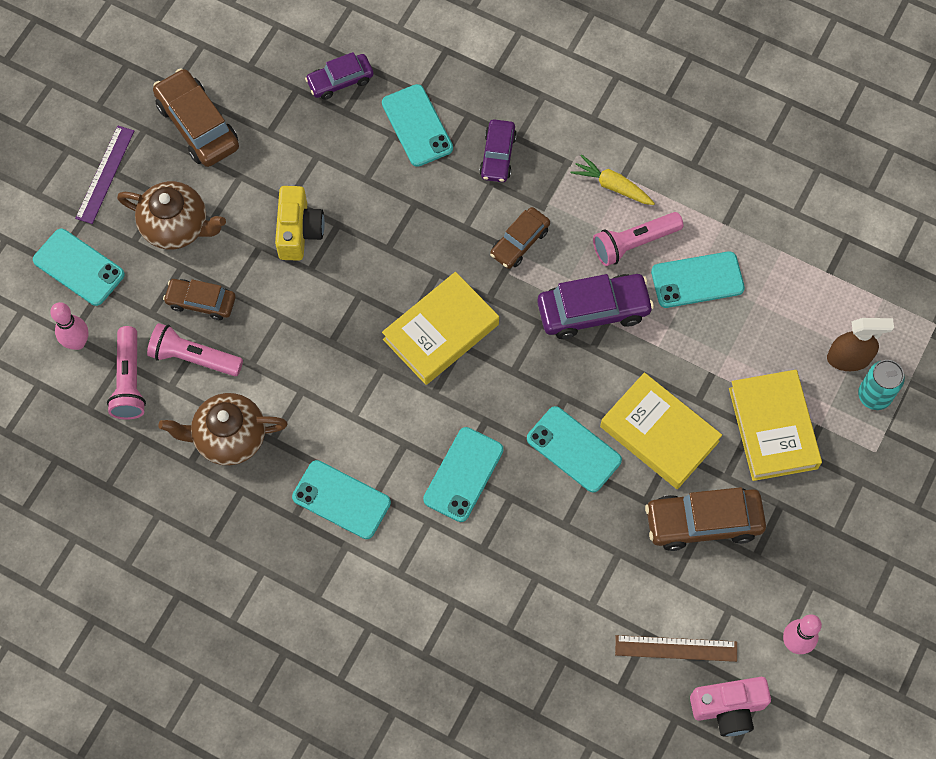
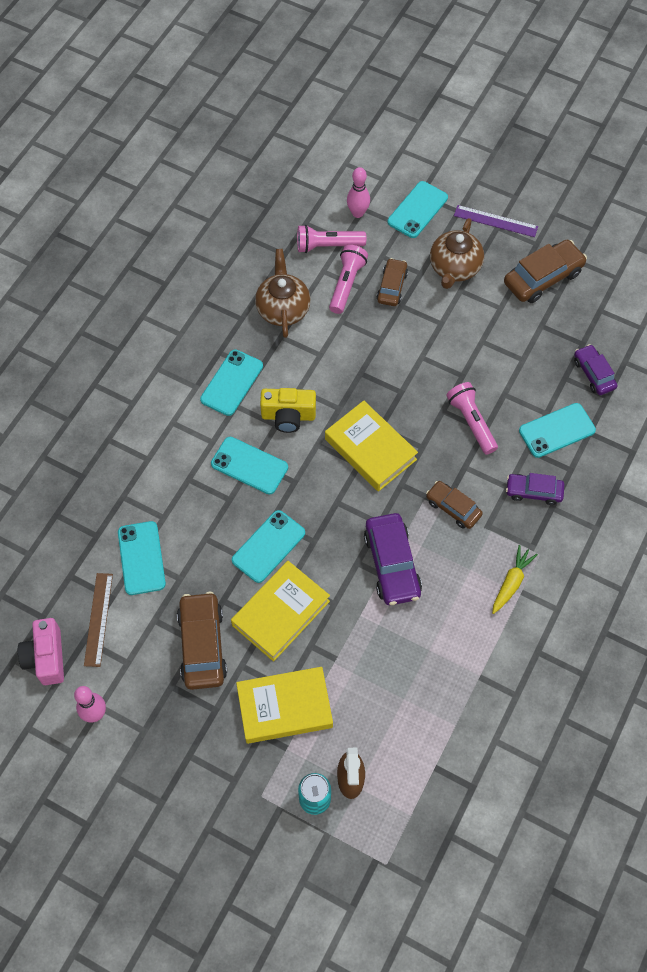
camera: 90 degrees right, 5 degrees down
yellow camera [275,186,325,261] -> yellow camera moved to [260,388,316,433]
pink flashlight [593,212,683,266] -> pink flashlight moved to [446,382,498,455]
turquoise phone [651,251,745,308] -> turquoise phone moved to [118,521,166,595]

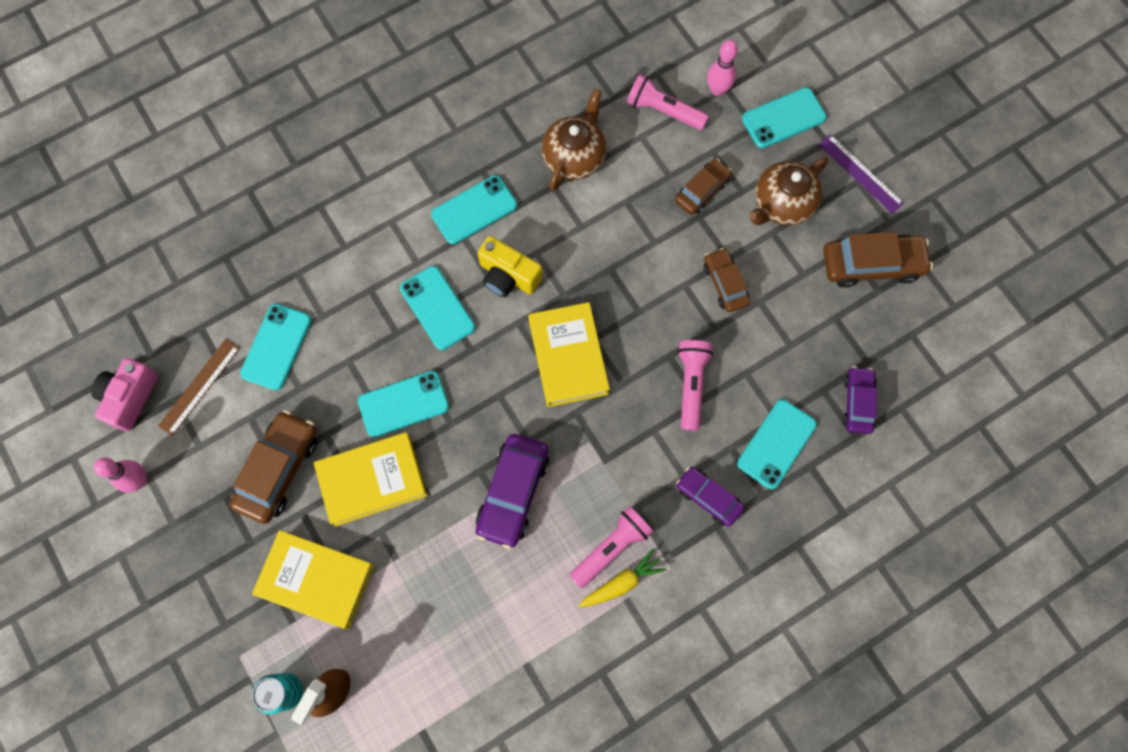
camera: 30 degrees right, 10 degrees up
pink flashlight [329,245,368,314] -> pink flashlight moved to [569,506,653,588]
brown car [426,481,483,529] -> brown car moved to [704,248,750,312]
turquoise phone [519,403,596,458] -> turquoise phone turned 60 degrees counterclockwise [737,399,817,489]

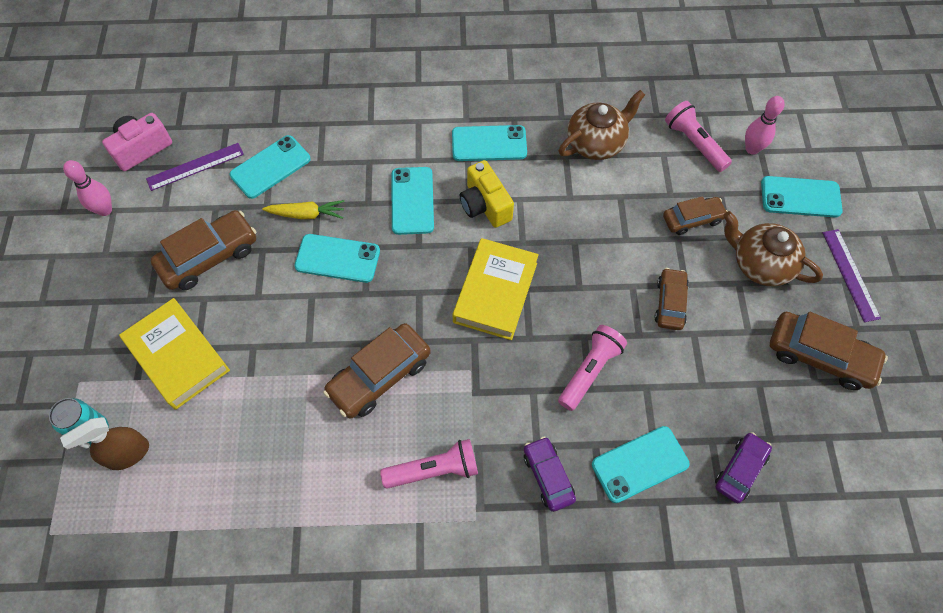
camera: 30 degrees right, 10 degrees down
brown ruler [158,339,240,436] -> purple ruler [146,143,244,191]
yellow book [314,432,427,527] -> none
purple car [476,434,549,549] -> brown car [323,323,431,419]
yellow carrot [579,549,666,607] -> yellow carrot moved to [262,200,345,219]
brown teapot [749,157,828,225] -> brown teapot turned 45 degrees clockwise [723,211,823,286]

